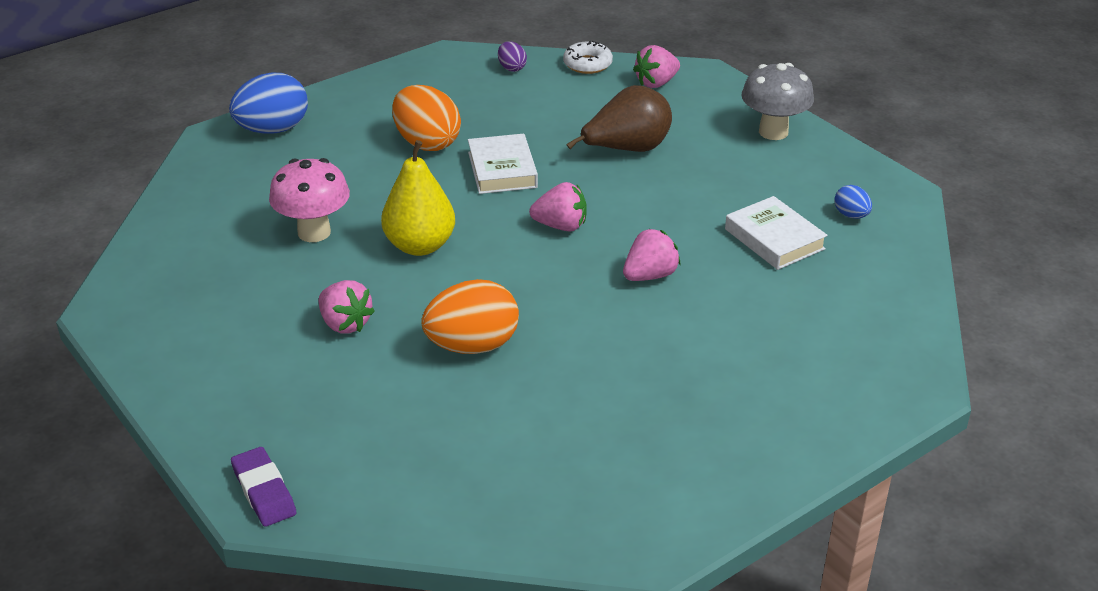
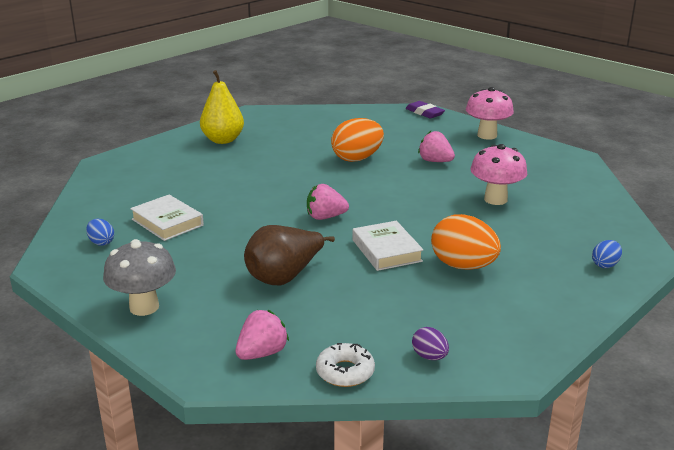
camera: 170 degrees right, 10 degrees down
blue egg [229,73,308,134] -> blue egg [592,240,622,268], size x0.49
yellow pear [381,140,455,256] -> yellow pear moved to [200,70,244,144]
pink strawberry [623,229,681,281] -> none
none -> pink mushroom [466,87,514,140]

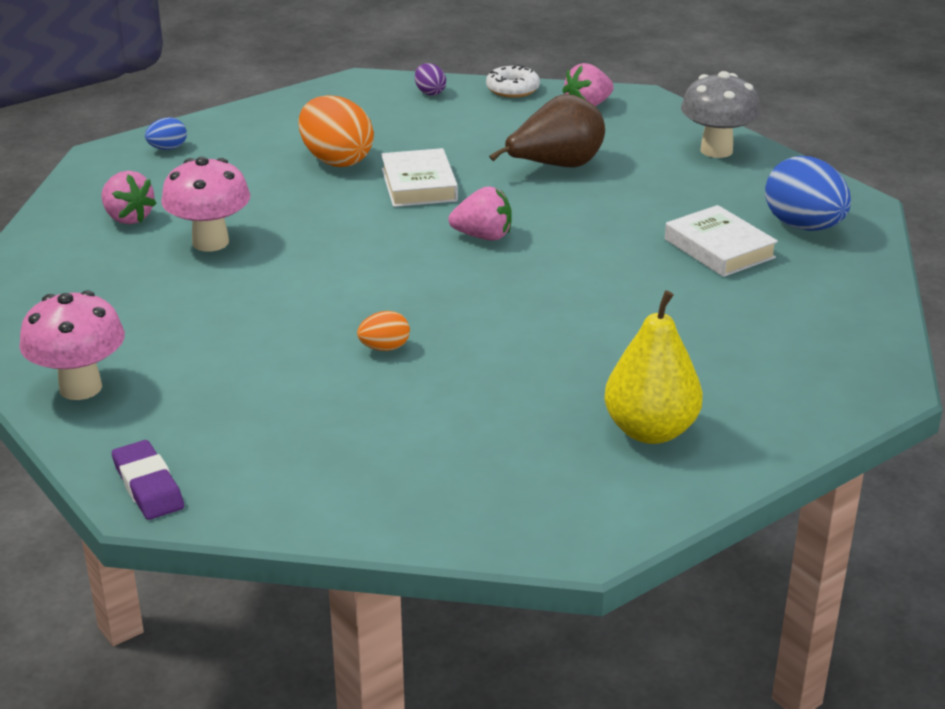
camera: 170 degrees left, 5 degrees up
blue egg [86,219,114,246] -> blue egg [765,156,851,231], size x2.04
orange egg [331,118,384,162] -> orange egg [357,311,410,351], size x0.49
pink strawberry [418,131,455,162] -> pink strawberry moved to [101,170,157,224]

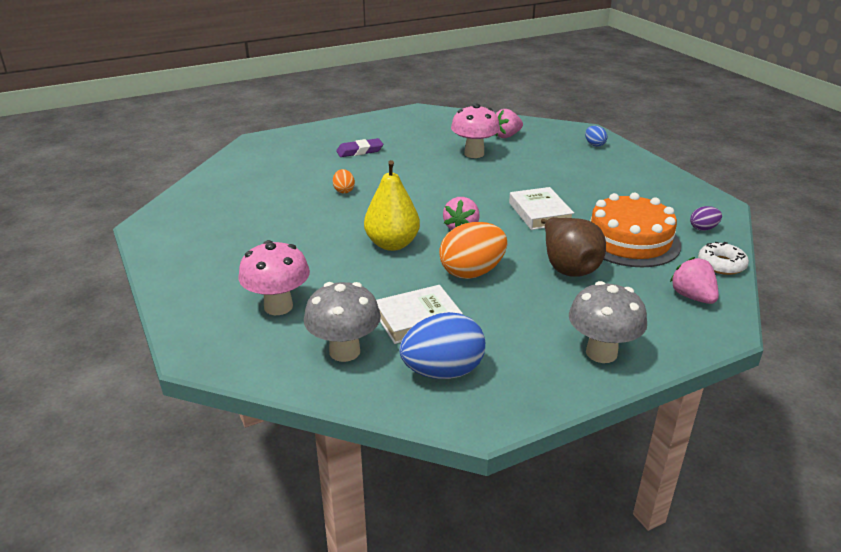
camera: 100 degrees right, 0 degrees up
pink mushroom [19,290,125,400] -> pink mushroom moved to [239,240,310,315]
purple eraser [112,440,184,520] -> purple eraser moved to [336,138,383,157]
orange egg [299,95,374,167] -> orange egg moved to [439,222,507,279]
white book [381,148,458,207] -> white book turned 75 degrees clockwise [509,187,574,230]
yellow pear [604,290,703,444] -> yellow pear moved to [364,160,420,251]
none -> grey mushroom [304,282,381,362]
none -> orange cake [591,193,681,267]

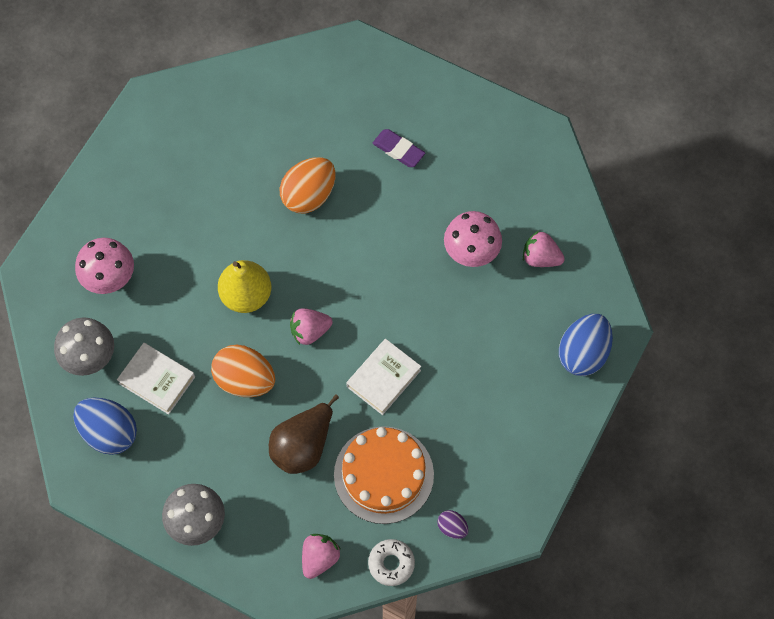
camera: 55 degrees right, 35 degrees up
orange egg [333,169,355,193] -> orange egg [280,157,335,213], size x2.04
blue egg [585,126,608,147] -> blue egg [559,314,613,376], size x2.04

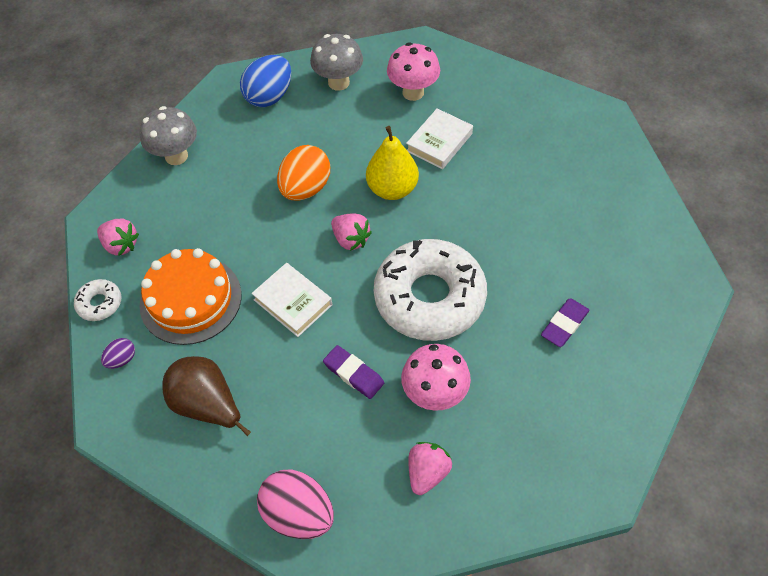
camera: 95 degrees right, 10 degrees down
white book [117,343,195,415] -> white book moved to [406,108,473,169]
brown pear [269,395,339,474] -> brown pear moved to [162,356,251,436]
orange egg [280,157,335,213] -> none
pink strawberry [290,308,333,345] -> pink strawberry turned 150 degrees clockwise [331,213,372,251]
blue egg [559,314,613,376] -> pink egg [257,470,334,539]
none -> purple eraser [323,345,384,399]
none -> white donut [374,239,487,341]

